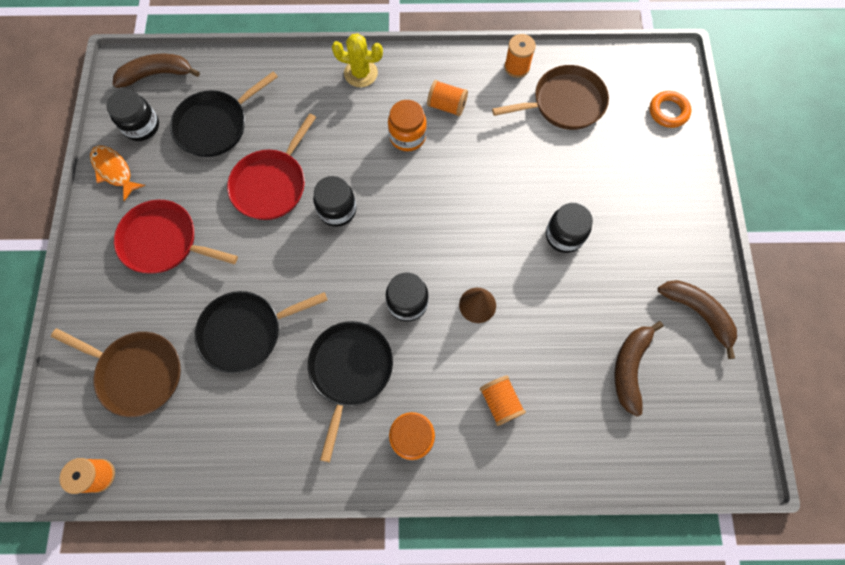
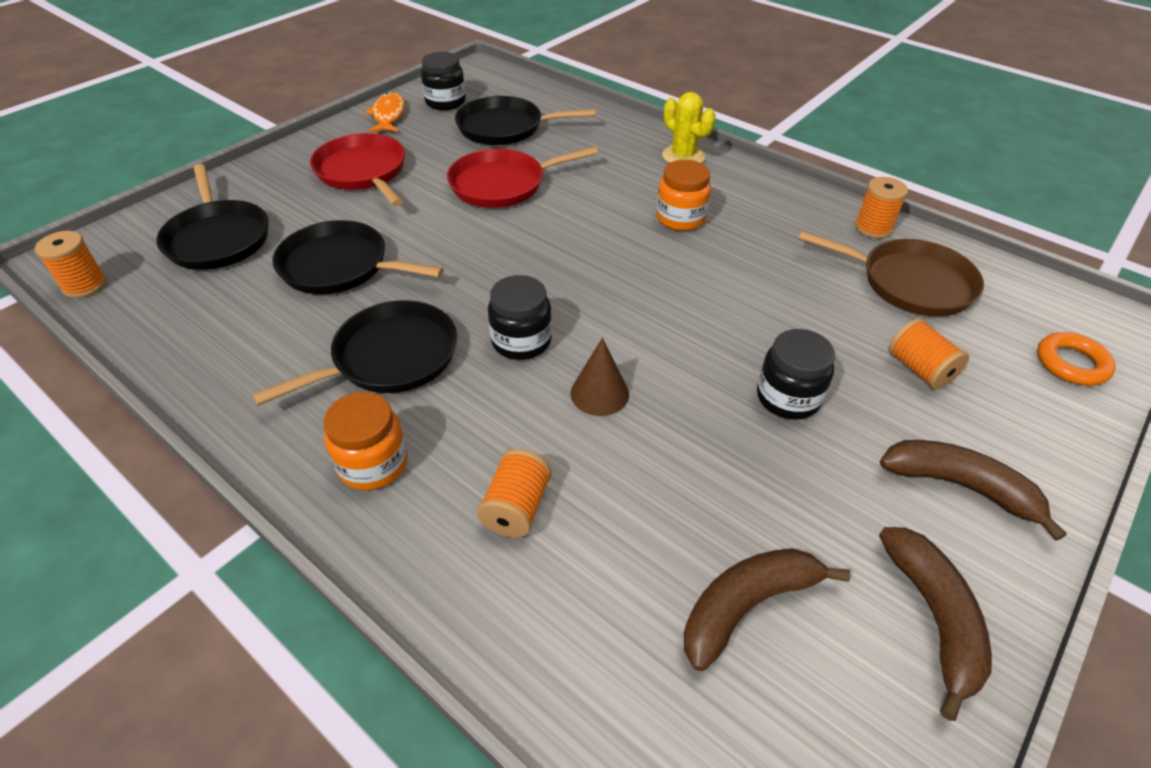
camera: 40 degrees right, 25 degrees down
brown pan [51,328,181,417] -> black pan [156,164,269,270]
brown banana [113,54,200,88] -> brown banana moved to [880,440,1067,541]
black jar [313,176,356,227] -> none
orange spool [427,80,468,116] -> orange spool moved to [888,318,969,390]

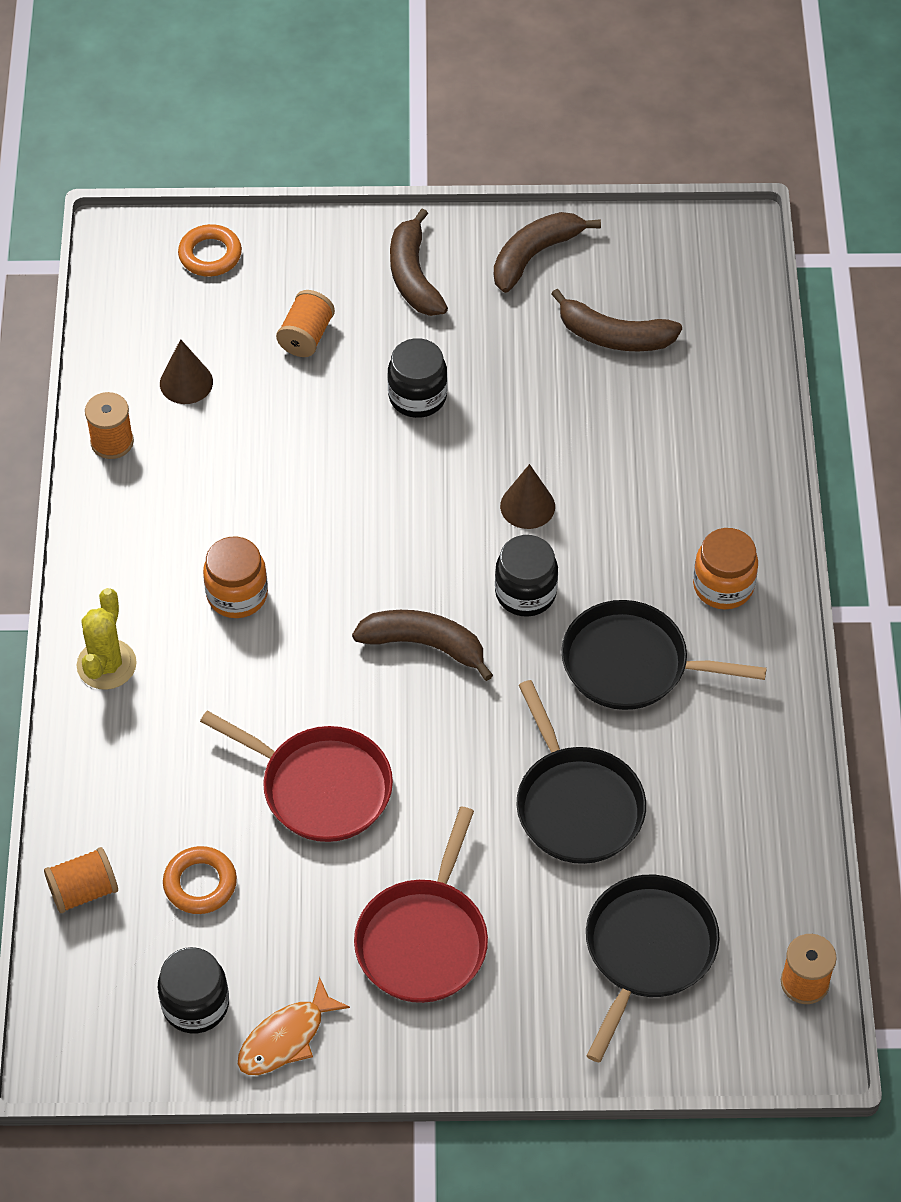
camera: 130 degrees left, 10 degrees up
black pan [455,96,596,145] -> orange ring [163,846,237,914]
orange spool [477,449,552,538] -> orange spool moved to [44,847,118,913]
brown pan [798,231,984,316] -> brown cone [160,339,213,404]
none -> brown banana [352,610,493,681]

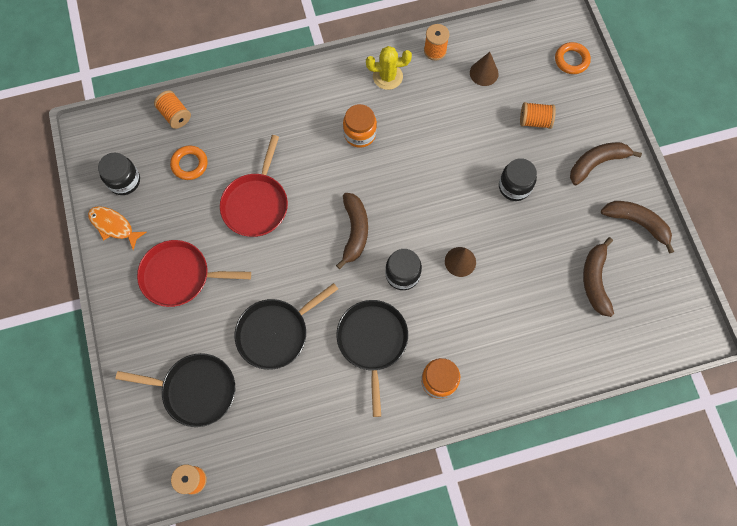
camera: 75 degrees right, 15 degrees up
yellow cactus [77,588,137,690] -> yellow cactus moved to [366,46,412,90]

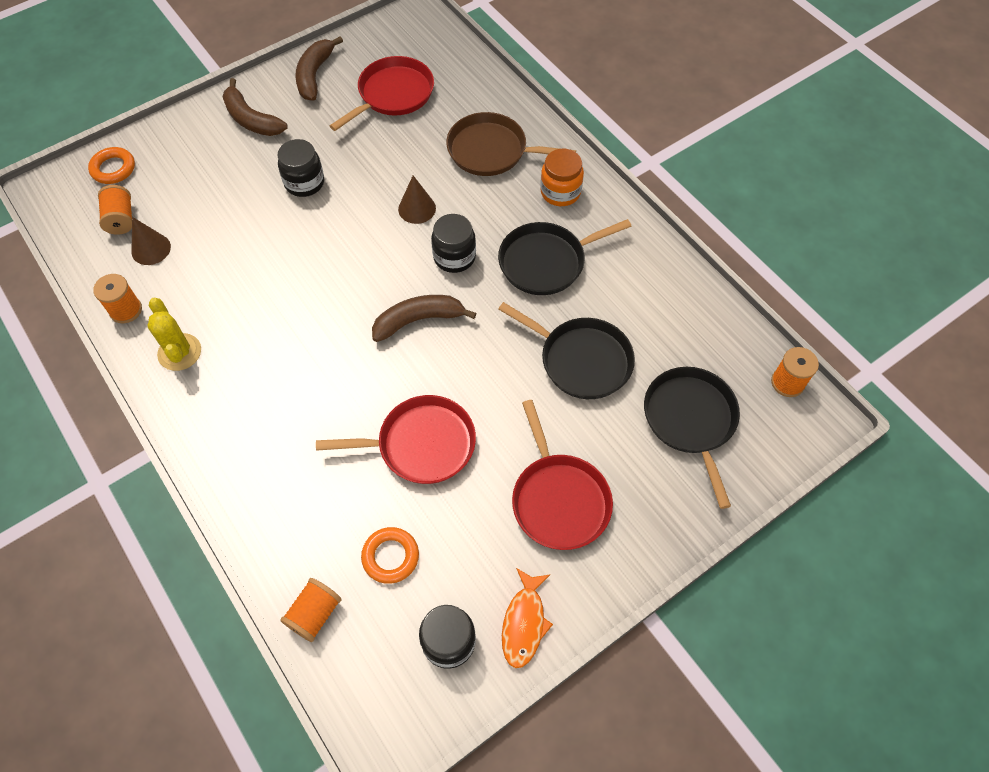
camera: 110 degrees left, 10 degrees down
orange jar [343,104,377,148] -> none
orange spool [520,102,556,129] -> orange spool moved to [98,185,132,235]
brown banana [583,237,614,317] -> red pan [330,56,434,131]
none -> brown pan [446,112,576,176]

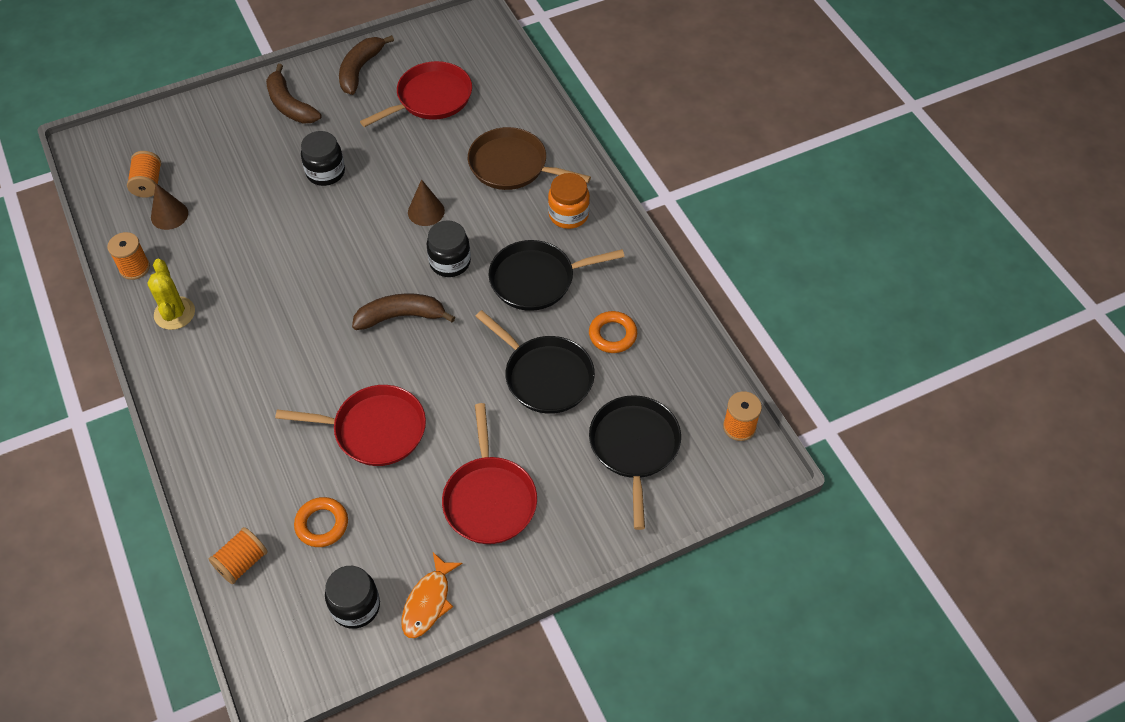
camera: 10 degrees right, 5 degrees down
orange ring [88,147,135,184] -> orange ring moved to [589,311,637,353]

